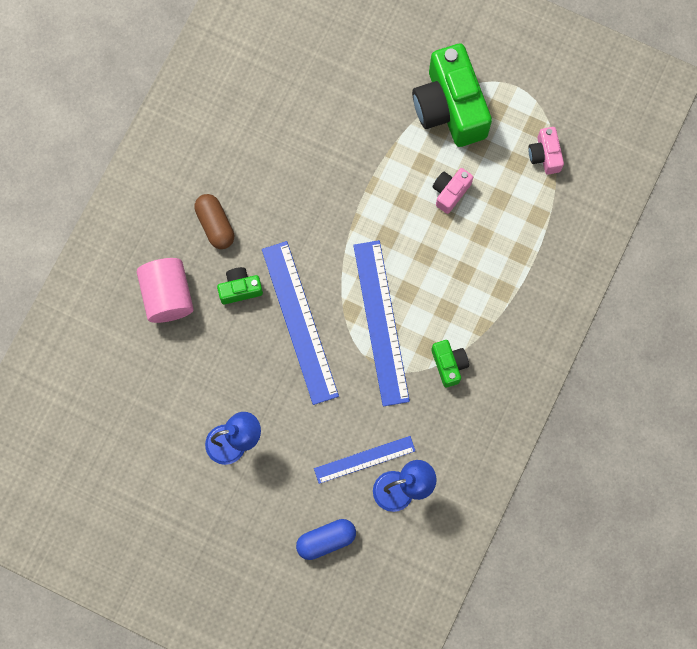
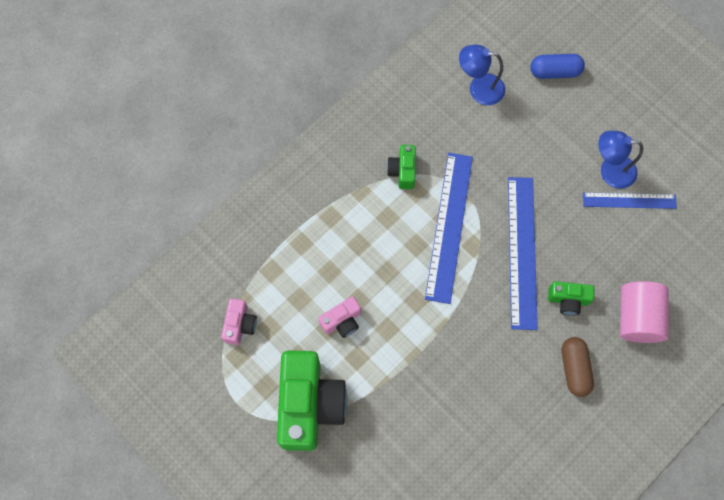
camera: 160 degrees left, 5 degrees down
blue ruler [314,436,415,484] -> blue ruler moved to [583,192,677,209]

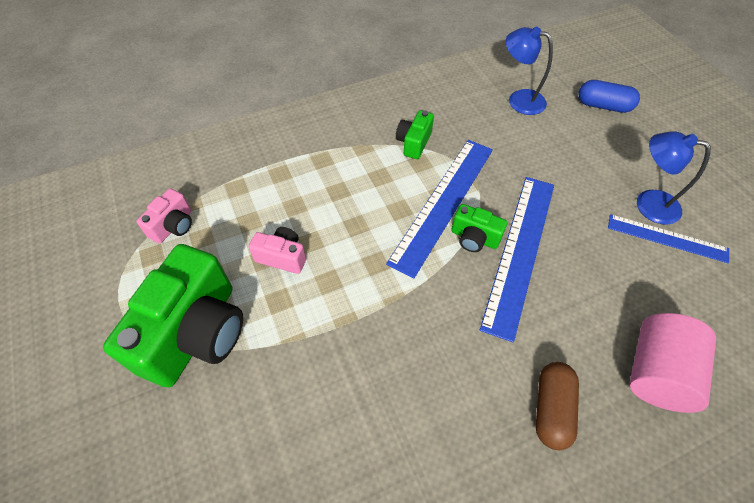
camera: 20 degrees right, 15 degrees down
pink camera [318,297,361,338] -> pink camera turned 150 degrees counterclockwise [249,227,306,274]
green camera [548,281,595,316] -> green camera moved to [451,204,507,252]

